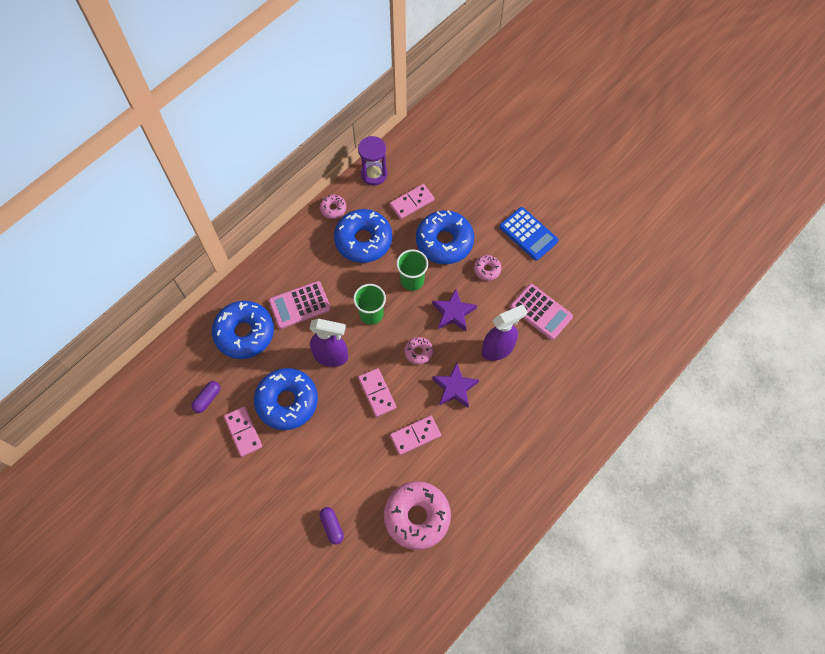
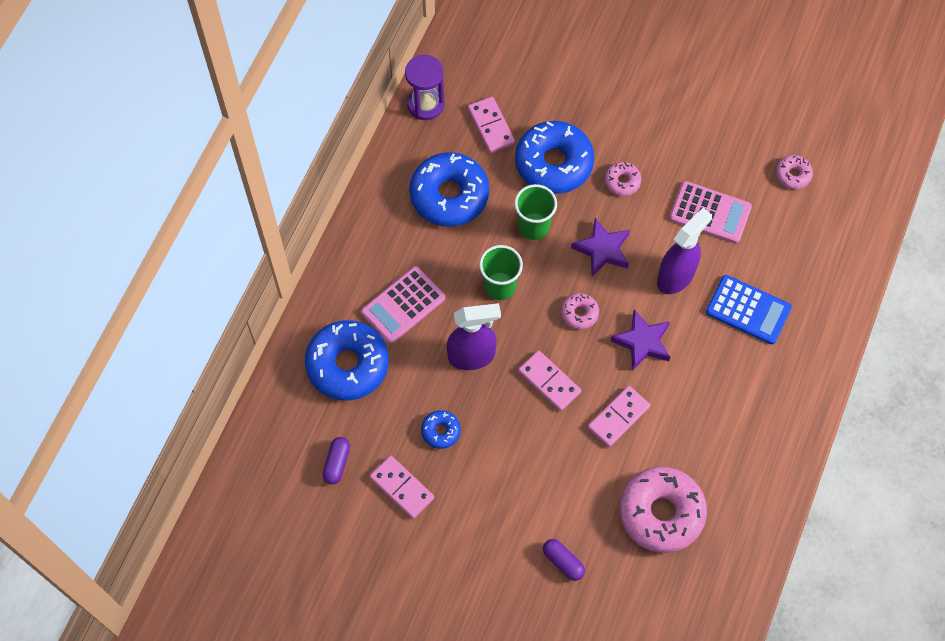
camera: 20 degrees left, 0 degrees up
blue donut [254,368,318,430] -> blue donut [421,410,461,449], size x0.47
pink donut [320,195,347,219] -> pink donut moved to [776,155,813,189]
pink domino [390,184,435,219] -> pink domino turned 60 degrees counterclockwise [468,97,515,153]
blue calculator [499,207,558,261] -> blue calculator moved to [706,275,792,345]

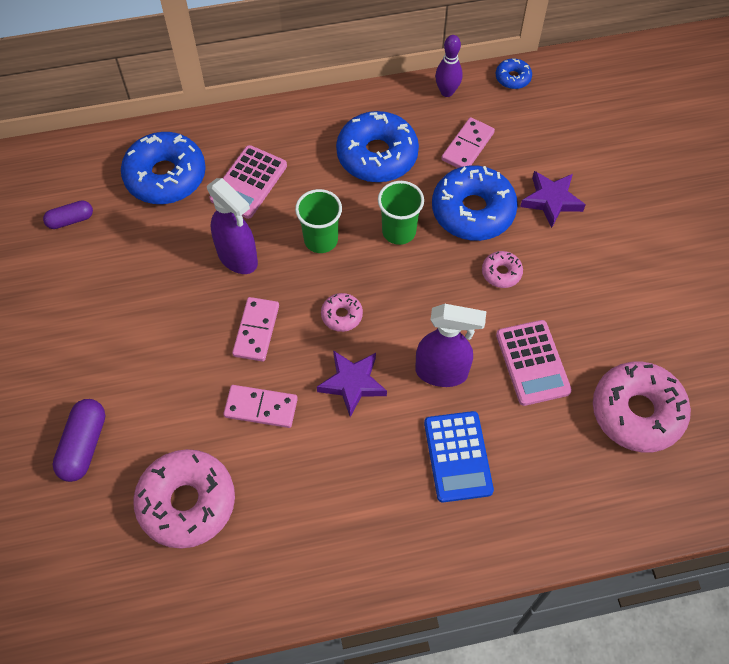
camera: 55 degrees right, 5 degrees down
pink calculator [361,266,445,344] -> pink calculator turned 75 degrees counterclockwise [210,145,287,219]
pink domino [370,456,434,519] -> none
purple hourglass [405,55,444,120] -> purple bowling pin [435,35,463,97]
blue donut [421,410,461,449] -> blue donut moved to [496,58,532,89]
purple capsule [543,539,585,581] -> purple capsule [53,399,105,482], size x1.54
purple star [571,218,630,276] -> purple star moved to [520,171,586,228]
pink donut [776,155,813,189] -> pink donut [593,362,691,453], size x2.14

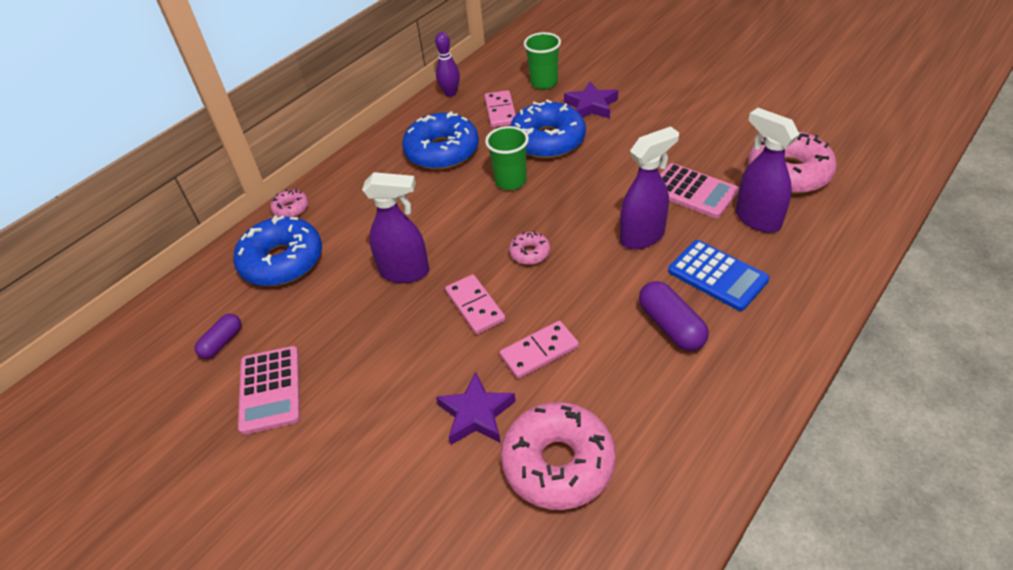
camera: 35 degrees left, 15 degrees down
purple capsule [53,399,105,482] -> purple capsule moved to [639,281,709,351]
pink calculator [210,145,287,219] -> pink calculator moved to [238,346,300,435]
green cup [295,189,342,253] -> green cup moved to [524,32,561,90]
purple star [317,350,387,417] -> purple star moved to [436,372,516,445]
pink donut [482,251,523,288] -> pink donut moved to [270,189,309,217]
blue donut [496,58,532,89] -> none
none -> purple spray bottle [736,108,799,233]

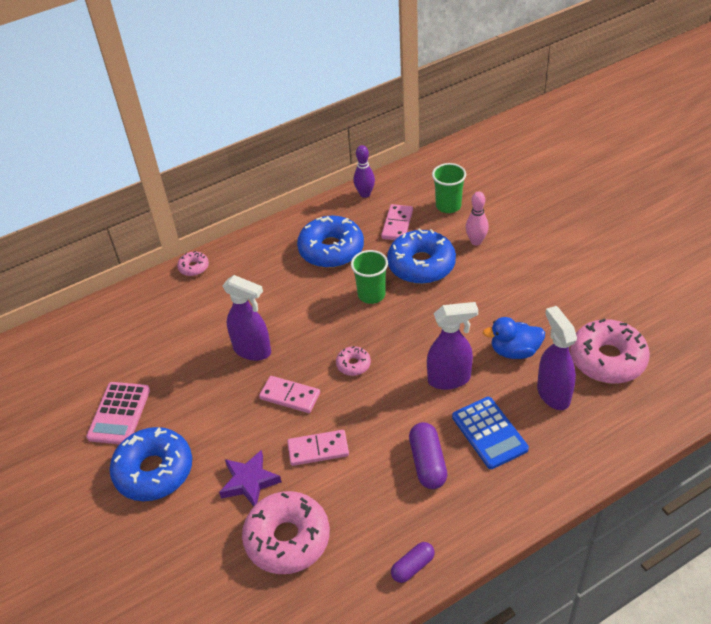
camera: 20 degrees right, 0 degrees up
purple capsule [195,314,241,359] -> purple capsule moved to [391,542,435,583]
blue donut [233,216,322,286] -> blue donut moved to [110,427,192,501]
pink domino [445,274,506,335] -> pink domino turned 60 degrees counterclockwise [259,376,320,413]
purple star [564,81,618,119] -> pink bowling pin [466,191,489,245]
pink calculator [660,163,739,218] -> blue duck [483,317,545,359]

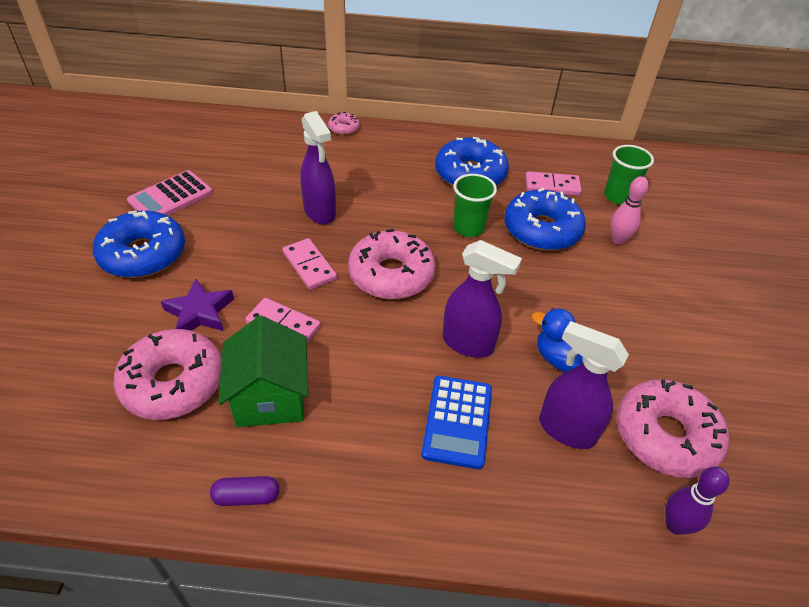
camera: 30 degrees right, 0 degrees up
pink donut [336,346,371,376] -> pink donut [348,229,436,299], size x2.14
purple bowling pin [354,145,375,198] -> purple bowling pin moved to [665,467,730,535]
pink domino [381,204,413,240] -> pink domino turned 45 degrees clockwise [525,171,582,196]
purple capsule [409,422,447,489] -> none
purple spray bottle [537,306,577,410] -> purple spray bottle turned 75 degrees counterclockwise [539,321,629,449]
none -> green house [218,316,309,427]

